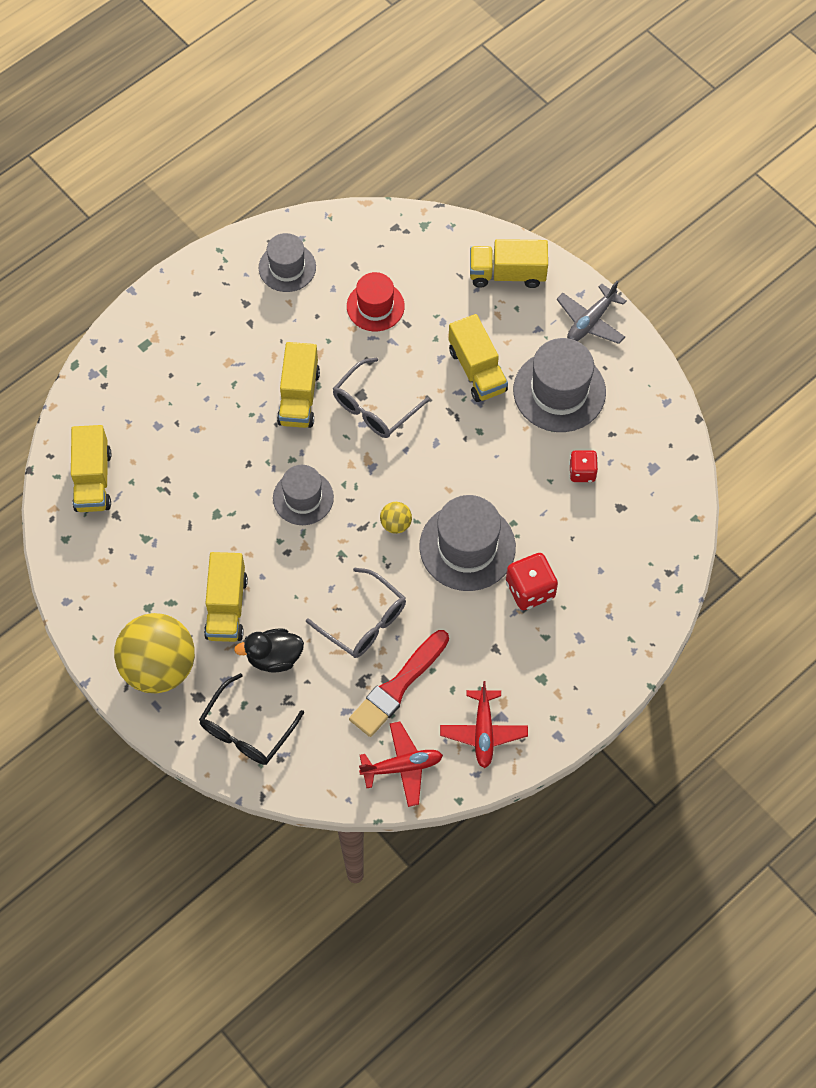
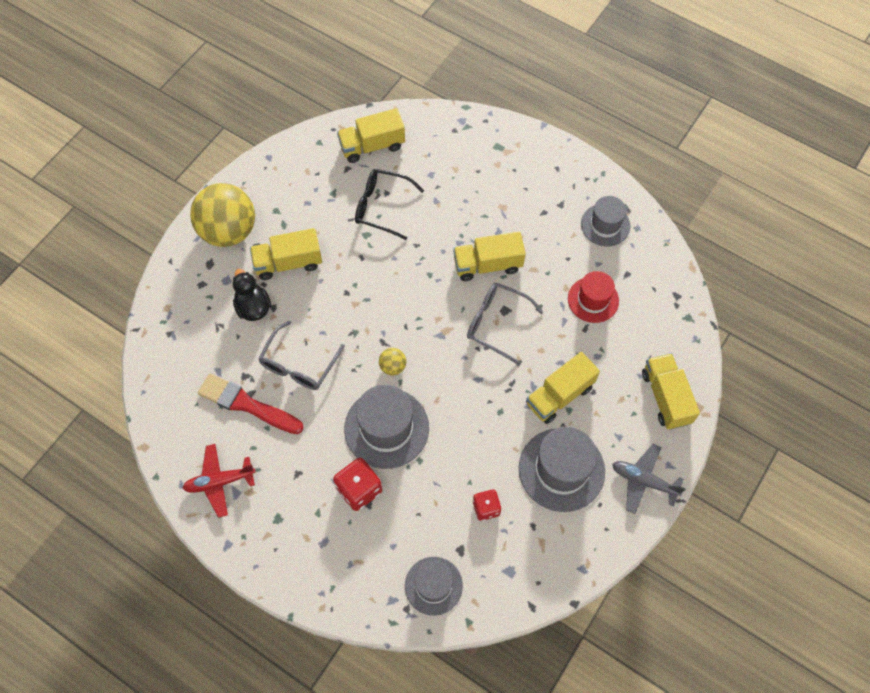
camera: 75 degrees right, 0 degrees up
black glasses [199,673,304,765] -> black glasses moved to [355,169,424,240]
grey hat [273,465,334,525] -> grey hat moved to [405,557,463,616]
red plane [359,721,443,807] -> none

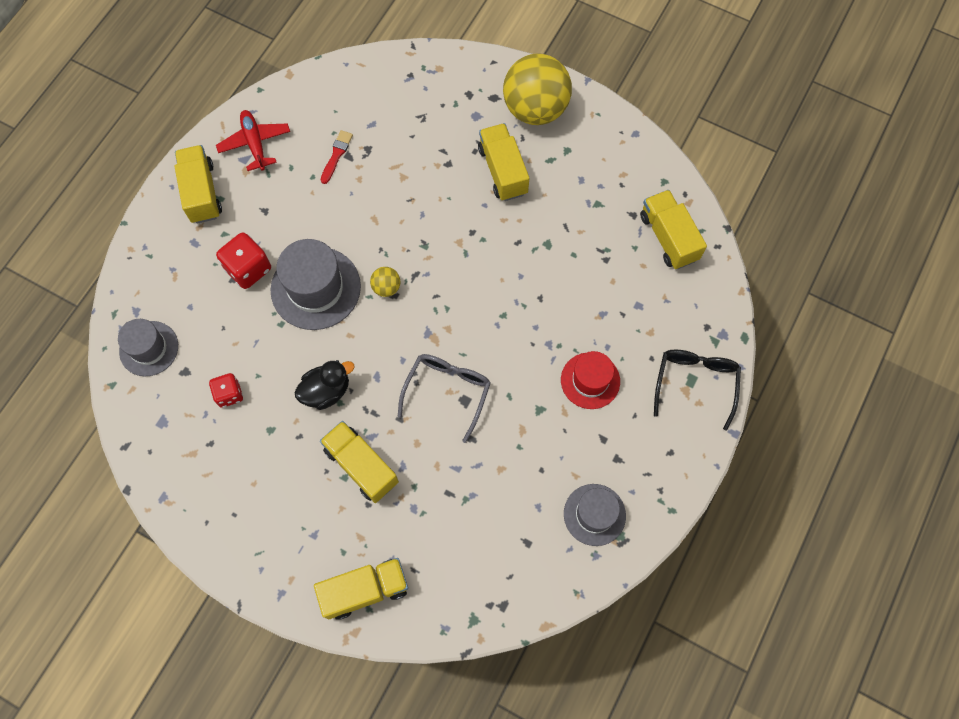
camera: 85 degrees right, 5 degrees up
red brush [198,374,304,434] -> red brush [321,130,353,184], size x0.53
black duck [233,269,271,321] -> black duck moved to [294,360,354,410]
grey glasses [258,320,345,390] -> none
black glasses [355,169,424,240] -> black glasses moved to [654,350,741,431]
yellow truck [453,232,526,281] -> yellow truck moved to [174,145,222,224]
grey hat [519,427,605,512] -> none
red hat [568,271,619,323] -> red hat moved to [561,351,620,409]
grey plane [612,444,686,514] -> none

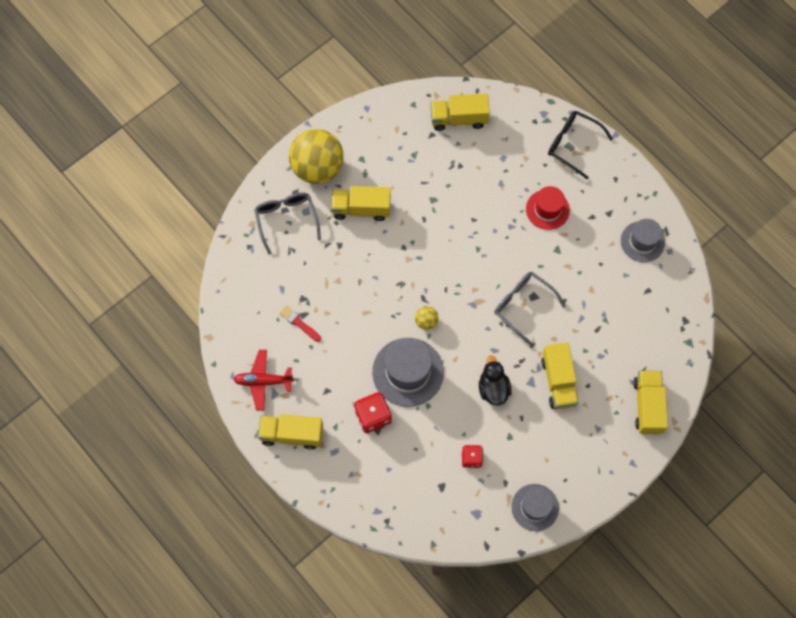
camera: 70 degrees left, 0 degrees up
grey hat [118,319,178,376] -> grey hat moved to [511,484,559,531]
yellow truck [320,421,399,503] -> yellow truck turned 75 degrees counterclockwise [541,342,579,410]
none -> grey glasses [254,192,321,254]

